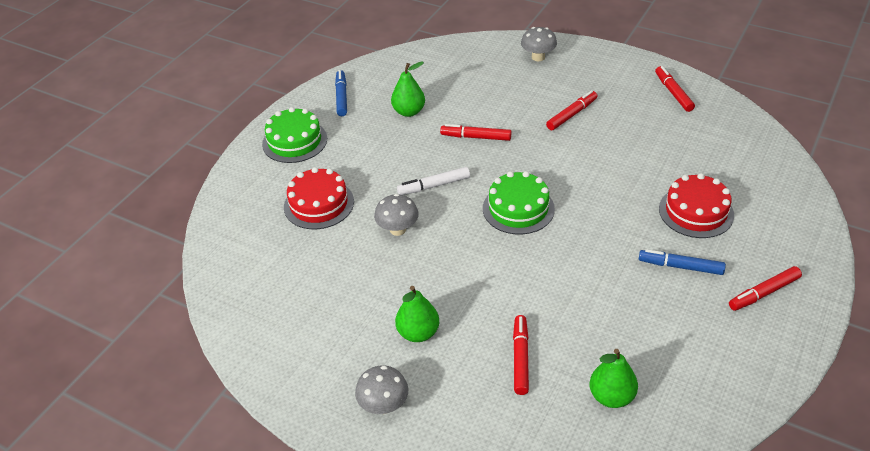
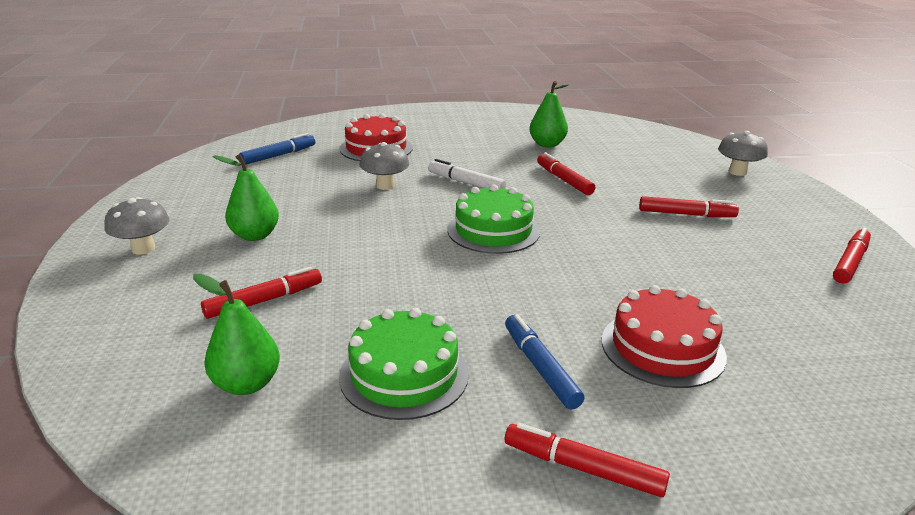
camera: 50 degrees right, 15 degrees down
green cake [262,107,327,163] -> green cake moved to [339,308,469,420]
blue marker [335,70,347,116] -> blue marker moved to [239,133,315,165]

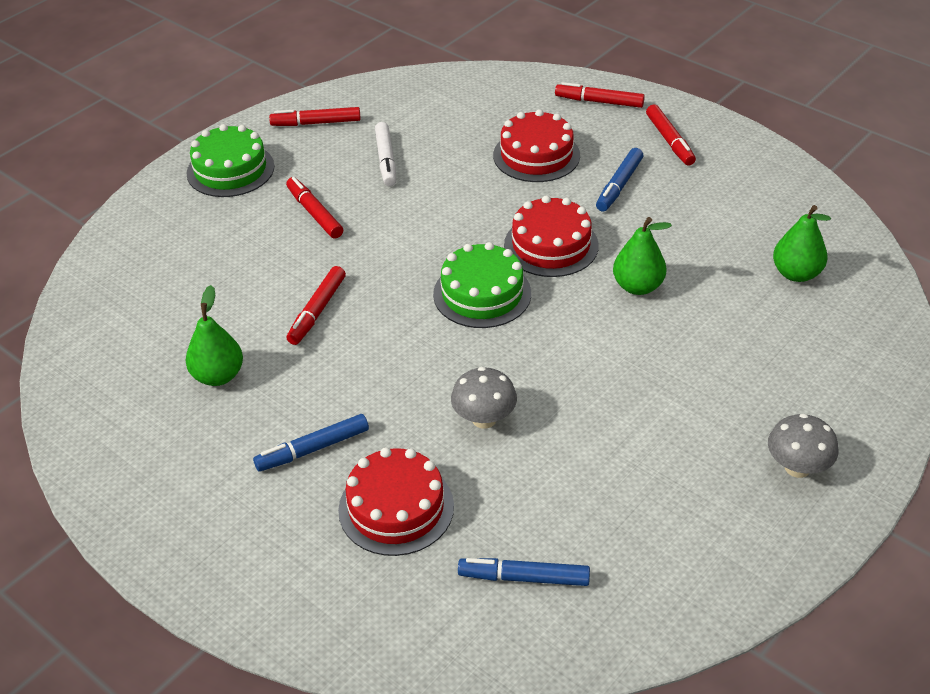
camera: 130 degrees left, 15 degrees up
red marker [201,267,322,319] -> red marker moved to [555,82,645,108]
green pear [213,154,279,241] -> green pear moved to [613,217,672,295]
green cake [339,308,469,420] -> green cake moved to [186,124,274,197]
white marker [428,159,506,189] -> white marker moved to [375,122,396,187]
grey mushroom [718,131,768,176] -> none
none -> blue marker [253,414,369,472]
none -> red cake [504,196,599,277]

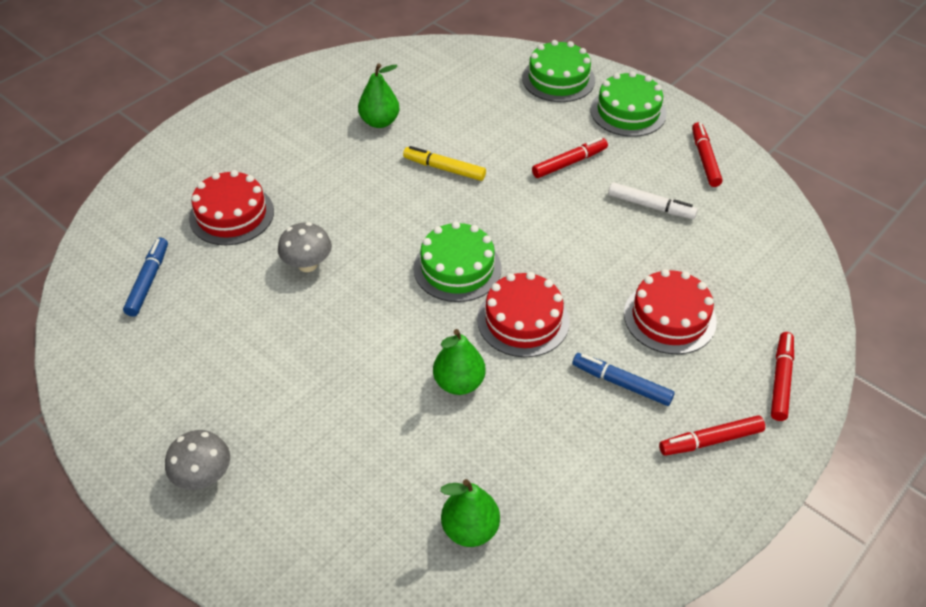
camera: 90 degrees right, 5 degrees up
blue marker [253,414,369,472] -> none
red marker [287,266,346,345] -> yellow marker [403,146,486,181]
white marker [375,122,396,187] -> white marker turned 150 degrees counterclockwise [608,182,698,219]
none -> green cake [522,40,595,102]

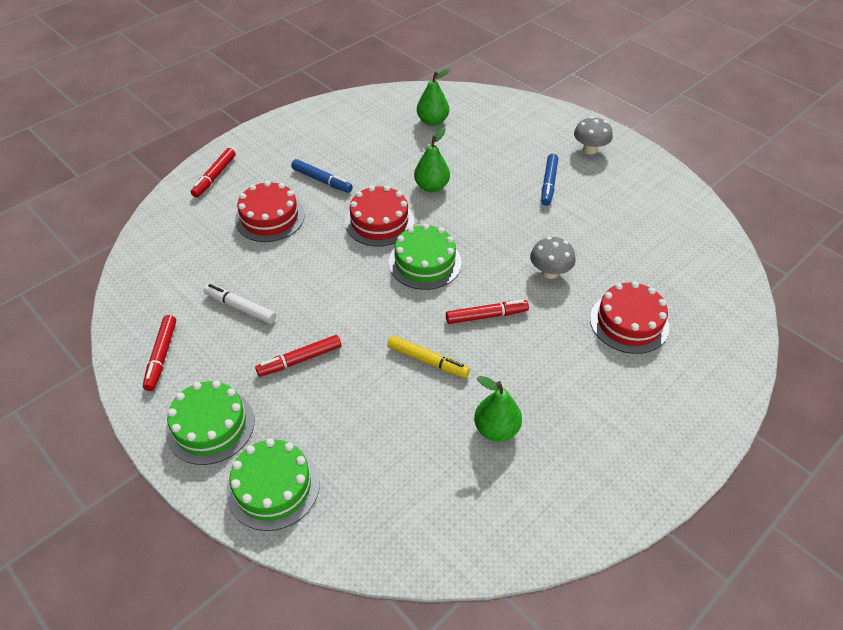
camera: 175 degrees left, 0 degrees up
blue marker [123,238,168,317] -> blue marker moved to [541,154,558,206]
red marker [659,415,765,456] -> red marker moved to [446,300,529,324]

